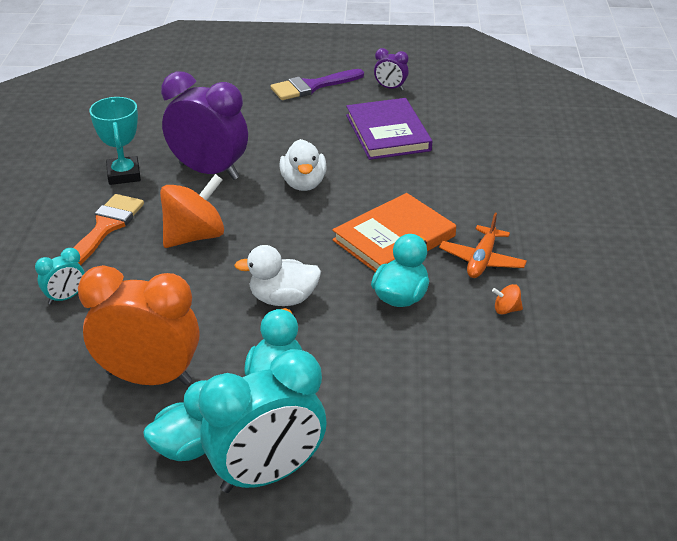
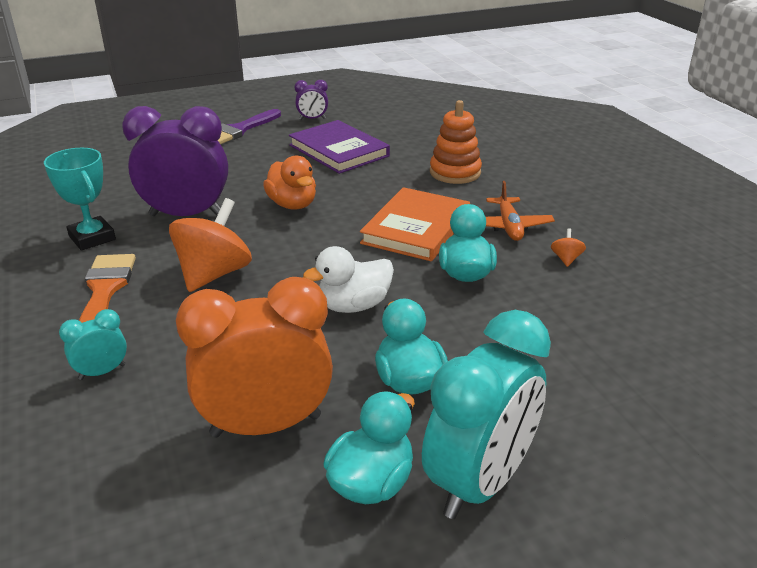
camera: 25 degrees left, 5 degrees down
turquoise clock [35,248,85,305] -> turquoise clock turned 150 degrees counterclockwise [59,309,127,380]
white duck [280,139,326,191] -> orange duck [263,155,316,210]
orange spinning top [492,284,523,315] -> orange spinning top turned 120 degrees clockwise [551,228,586,267]
none -> orange stacking toy [430,100,482,184]

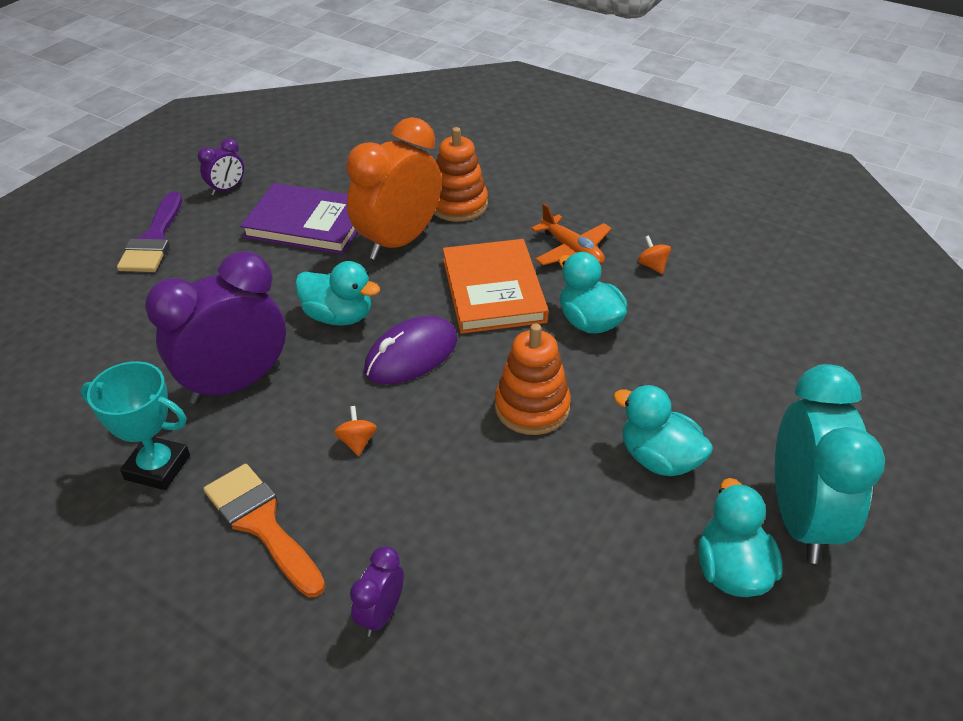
camera: 35 degrees left, 10 degrees up
turquoise clock [59,309,127,380] -> purple clock [350,546,404,637]
orange spinning top [169,198,252,292] -> orange spinning top [334,406,377,456], size x0.41
orange clock [176,277,333,438] -> orange clock moved to [346,117,441,260]
orange duck [263,155,316,210] -> turquoise duck [295,261,380,326]
white duck [303,246,394,313] -> orange stacking toy [495,323,571,435]
none -> purple mouse [364,316,457,384]

